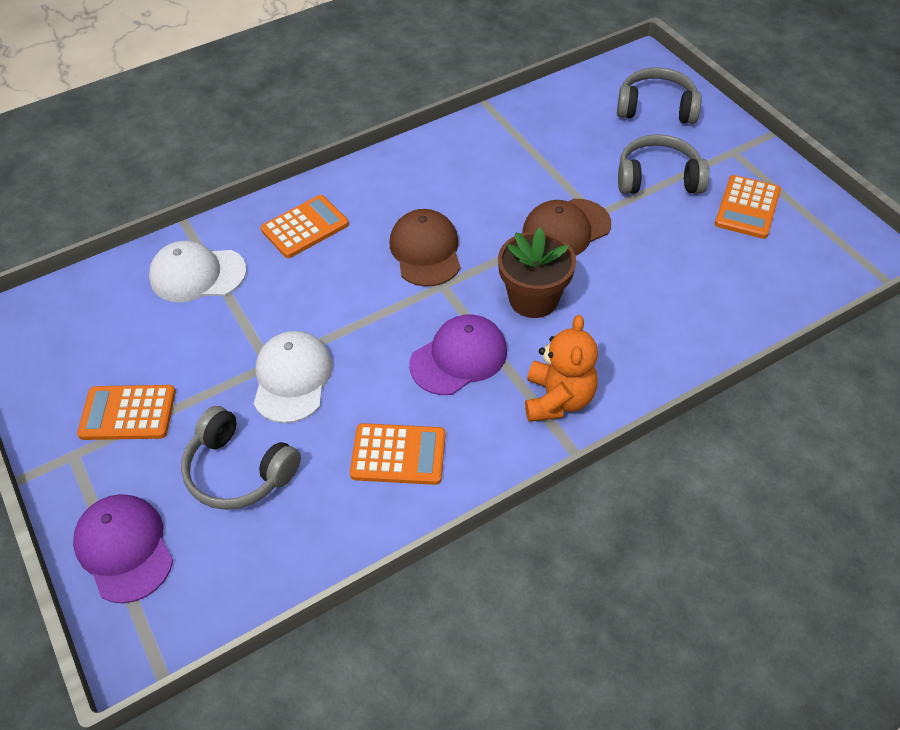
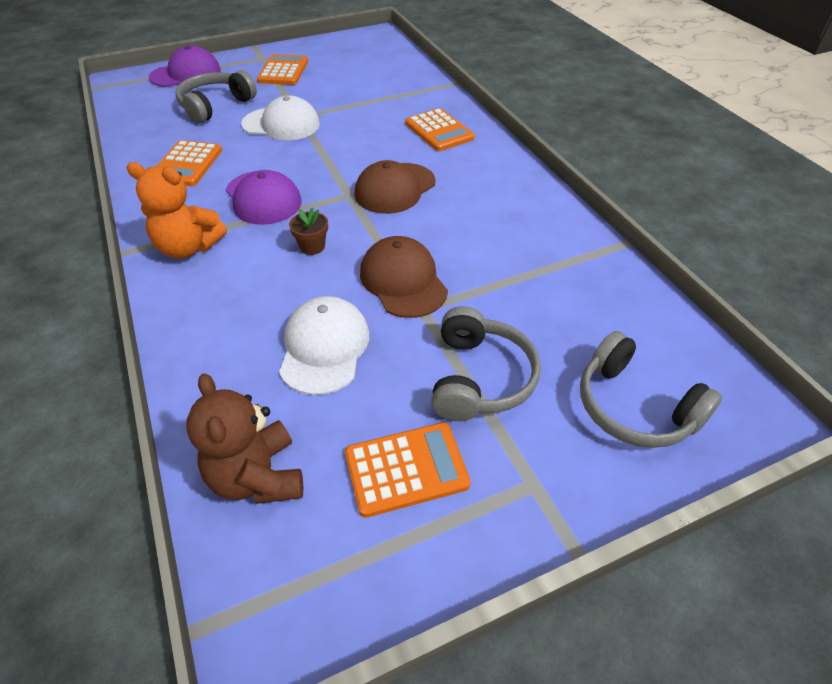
camera: 95 degrees right, 5 degrees down
white cap [149,241,246,302] -> white cap moved to [279,296,369,395]
brown cap [390,209,461,287] -> brown cap turned 135 degrees clockwise [354,160,436,214]
brown flower pot [498,227,576,318] -> brown flower pot [289,207,328,255], size x0.50
grey headphones [617,68,702,124] -> grey headphones turned 120 degrees clockwise [580,331,722,448]
orange calculator [715,175,781,239] -> orange calculator turned 135 degrees clockwise [345,422,471,518]
none -> brown teddy bear [186,373,303,504]

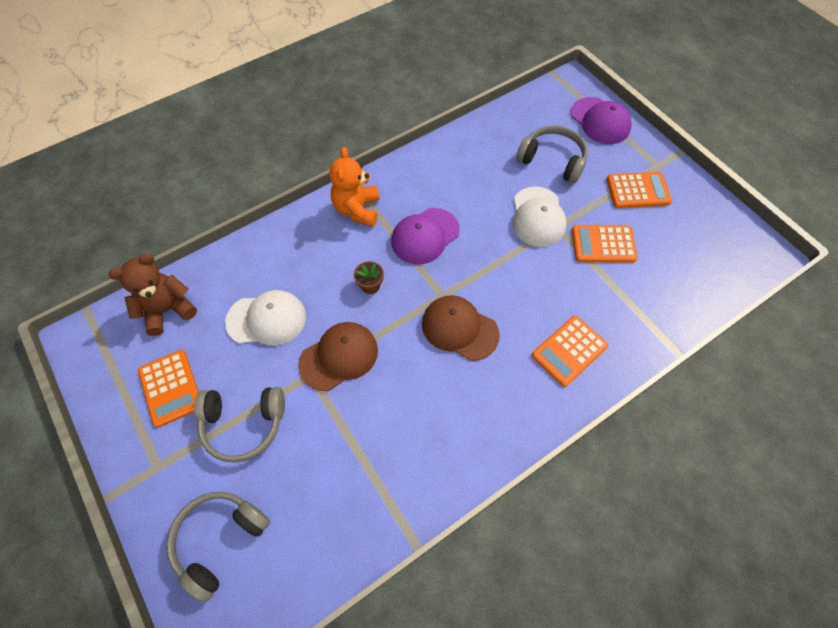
camera: 80 degrees right, 15 degrees up
orange calculator [157,140,222,186] -> orange calculator moved to [572,225,638,263]

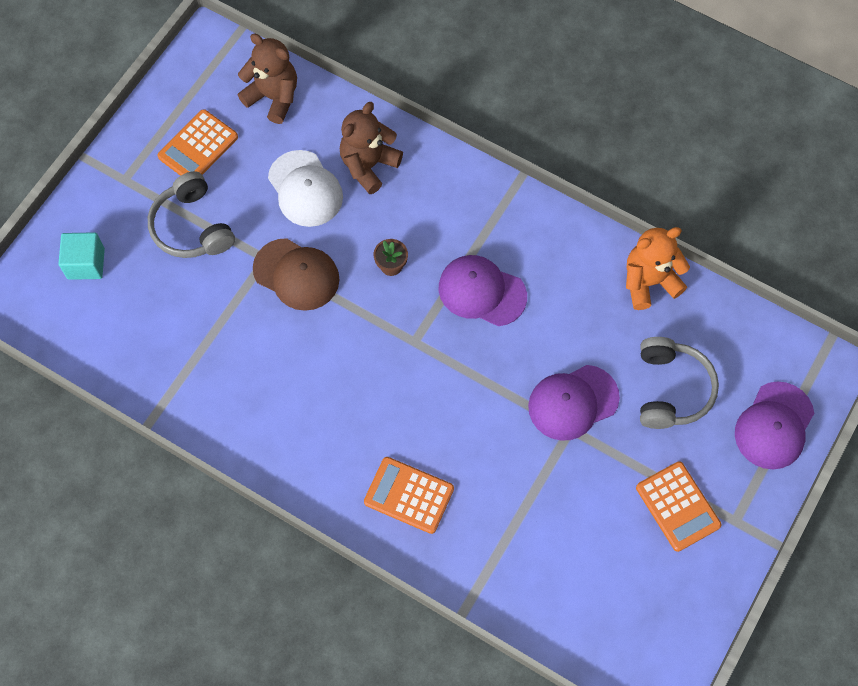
camera: 65 degrees right, 5 degrees up
grey headphones [166,492,270,602] -> turquoise cube [58,232,105,280]
orange teddy bear [329,147,379,227] -> orange teddy bear moved to [626,227,690,310]
brown cap [422,295,500,361] -> none
white cap [512,187,567,247] -> purple cap [528,365,620,441]
orange calculator [572,225,638,263] -> none
none -> brown teddy bear [340,102,403,194]

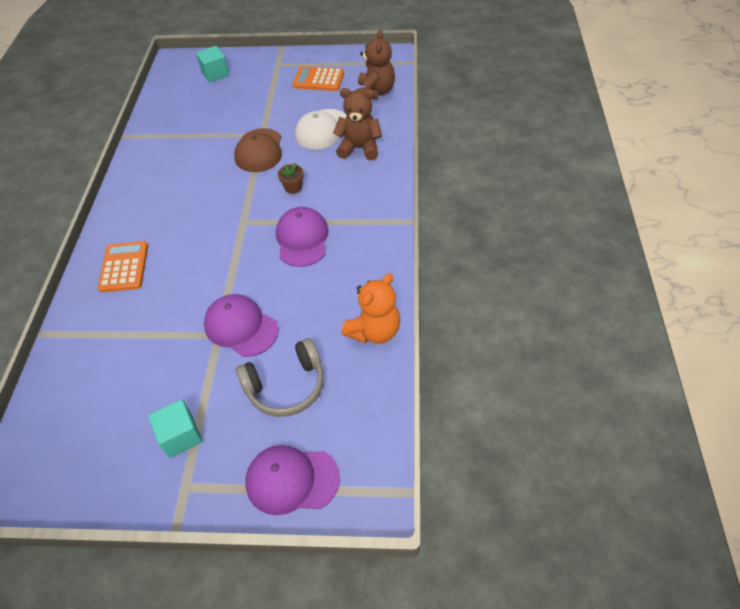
camera: 65 degrees right, 15 degrees down
grey headphones [148,171,235,258] -> none
orange teddy bear [626,227,690,310] -> orange teddy bear turned 90 degrees clockwise [341,273,400,344]
orange calculator [636,461,721,552] -> turquoise cube [148,399,202,458]

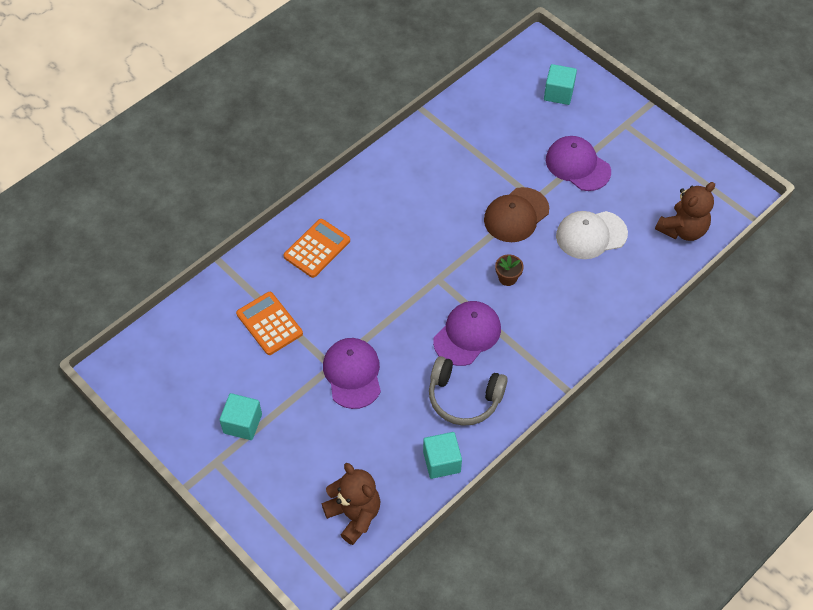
camera: 40 degrees right, 5 degrees up
grey headphones [236,338,324,417] -> grey headphones moved to [429,356,508,426]
purple cap [245,445,340,515] -> purple cap moved to [546,136,611,191]
orange calculator [293,66,344,91] -> orange calculator moved to [236,292,303,355]
brown teddy bear [333,88,382,160] -> brown teddy bear moved to [322,463,380,545]
orange teddy bear [341,273,400,344] -> turquoise cube [423,432,462,479]

